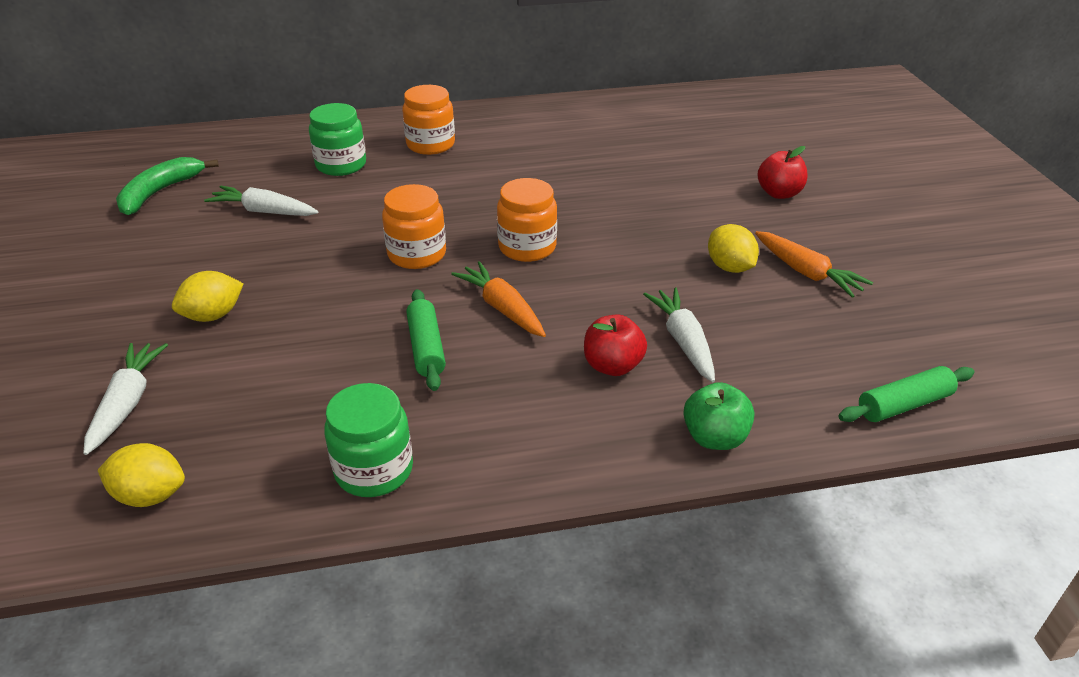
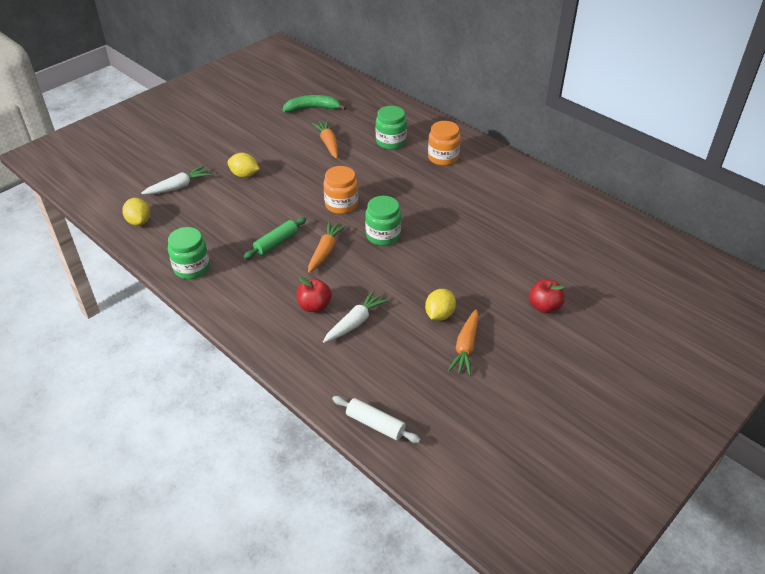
camera: 55 degrees right, 5 degrees up
white carrot [204,186,318,216] -> orange carrot [312,120,338,158]
orange jar [497,178,557,262] -> green jar [365,196,401,246]
green apple [683,382,754,450] -> none
green rolling pin [839,366,975,422] -> white rolling pin [332,396,421,443]

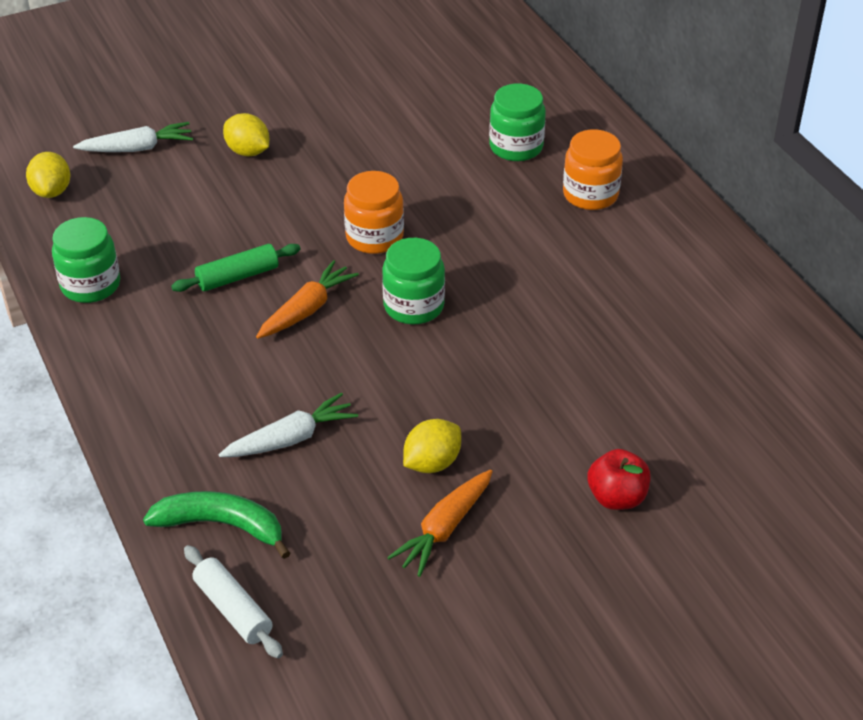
camera: 20 degrees right, 0 degrees up
green banana [283,95,346,113] -> green banana moved to [143,491,290,559]
red apple [297,277,331,312] -> none
orange carrot [312,120,338,158] -> none

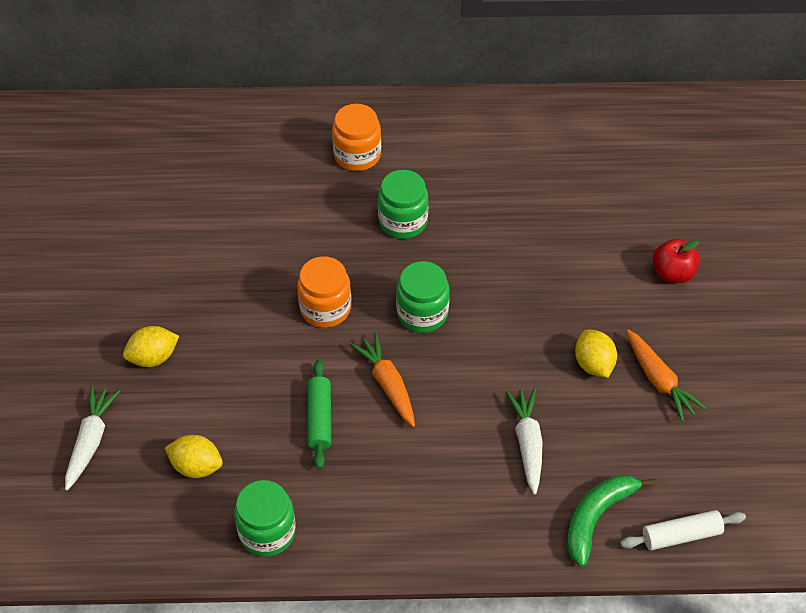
camera: 65 degrees left, 10 degrees up
yellow lemon [26,152,70,198] -> yellow lemon moved to [165,435,222,478]
green jar [489,84,546,161] -> green jar moved to [378,170,429,239]

